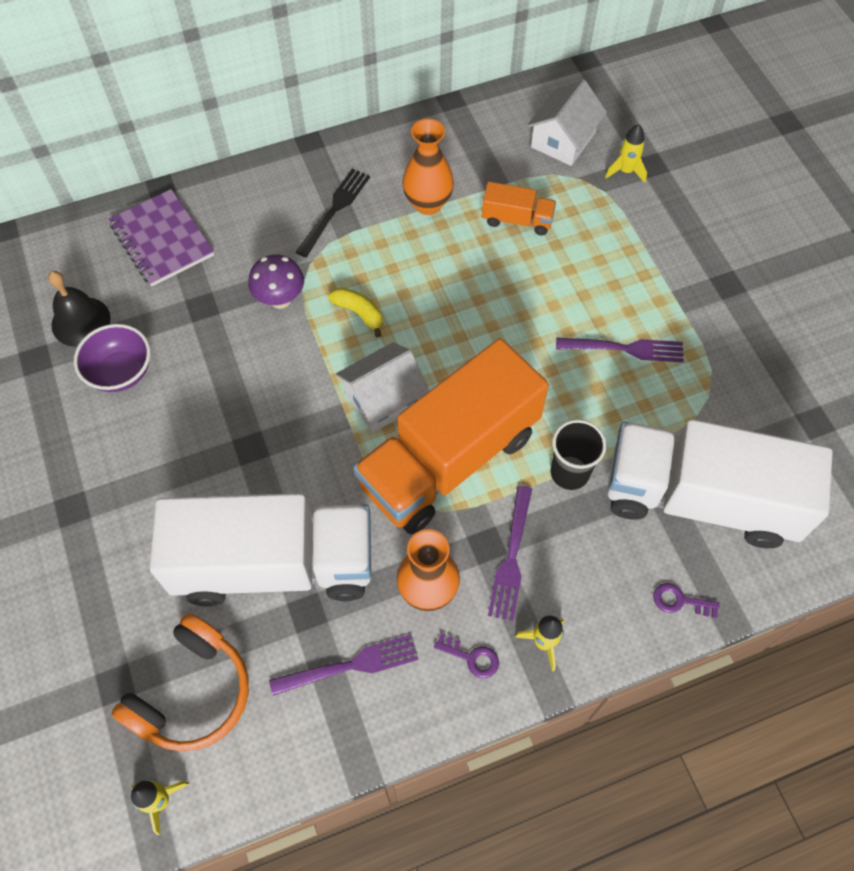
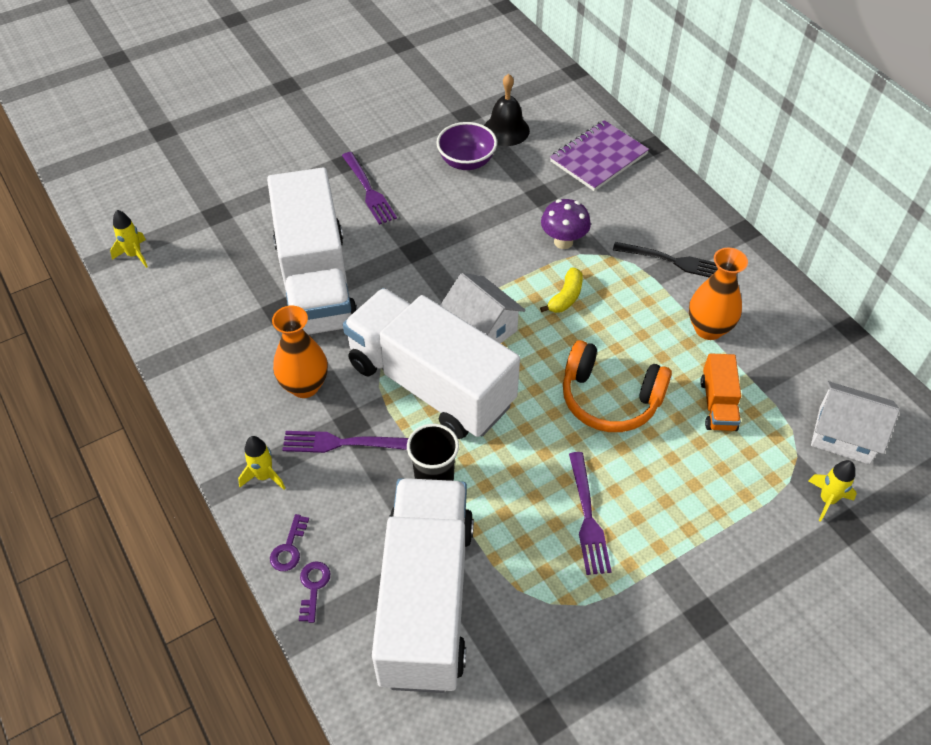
camera: 80 degrees right, 10 degrees down
orange headphones [112,613,249,752] -> orange headphones moved to [563,340,672,432]
purple fork [269,635,418,696] -> purple fork moved to [342,152,397,225]
orange truck [353,338,549,534] -> white truck [343,288,520,439]
purple key [434,633,499,678] -> purple key moved to [270,514,309,571]

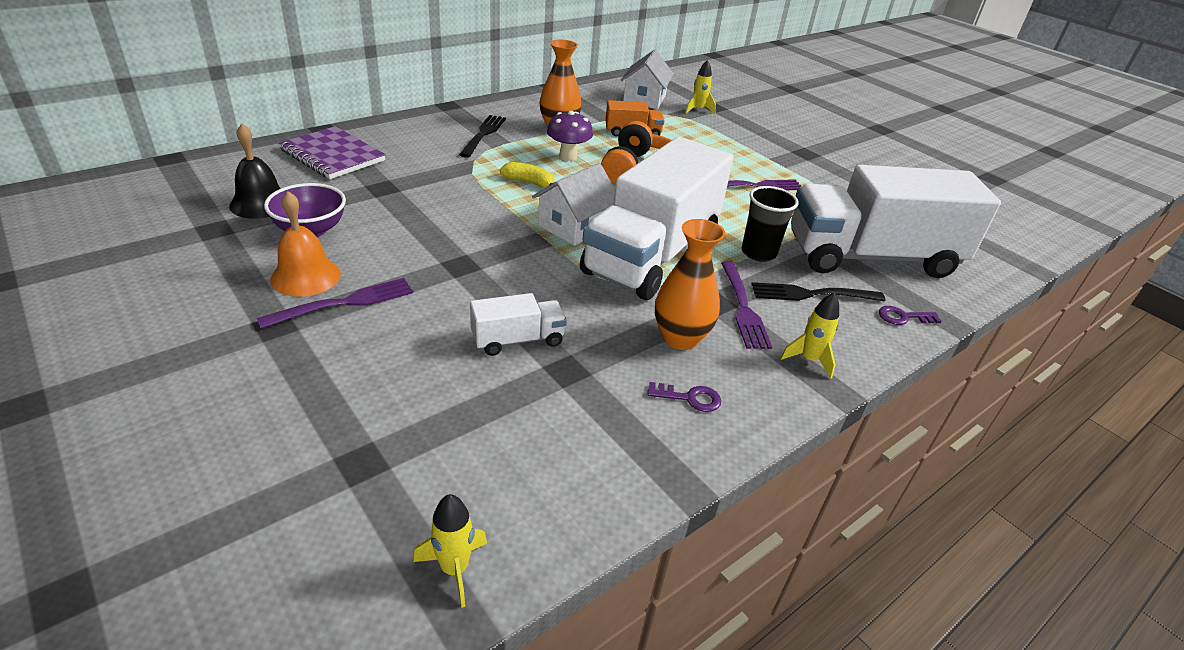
camera: 100 degrees left, 15 degrees down
white truck [267,168,357,335] -> white truck [470,293,567,356], size x0.42
purple key [270,514,309,571] -> purple key moved to [647,382,721,412]
purple mushroom [541,199,591,249] -> purple mushroom moved to [547,111,593,161]
none -> orange bell [270,191,341,297]
none -> black fork [751,282,885,301]

